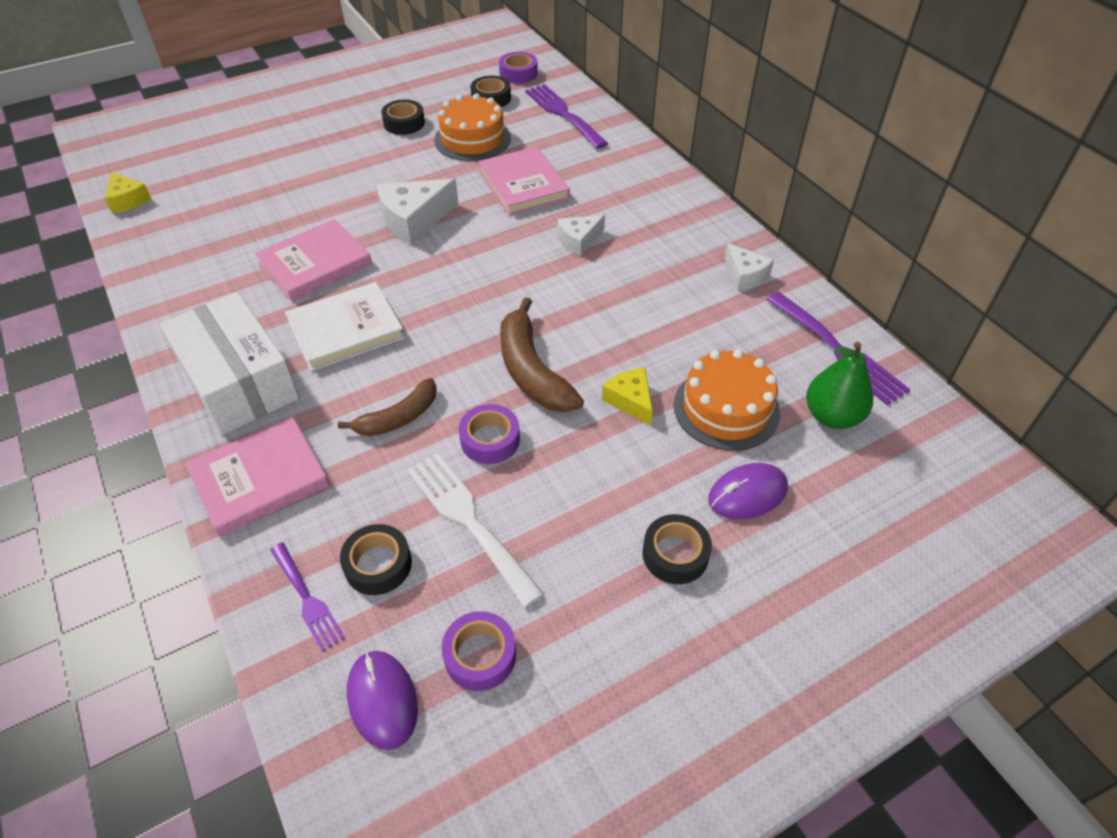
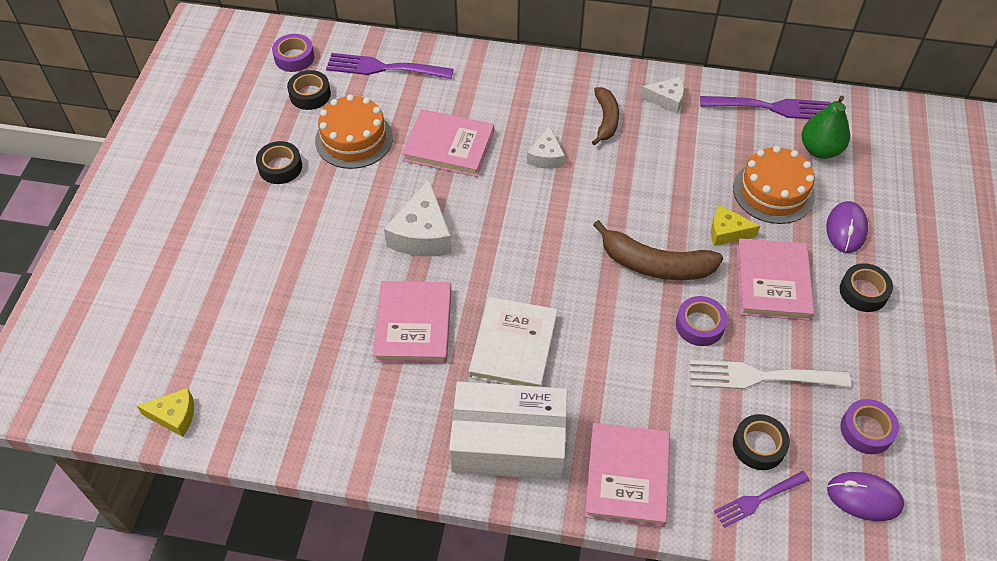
camera: 50 degrees left, 5 degrees up
purple fork [270,543,345,652] -> purple fork turned 150 degrees clockwise [714,471,810,528]
brown banana [338,378,437,436] -> brown banana moved to [592,87,619,146]
none -> pink book [737,238,814,321]

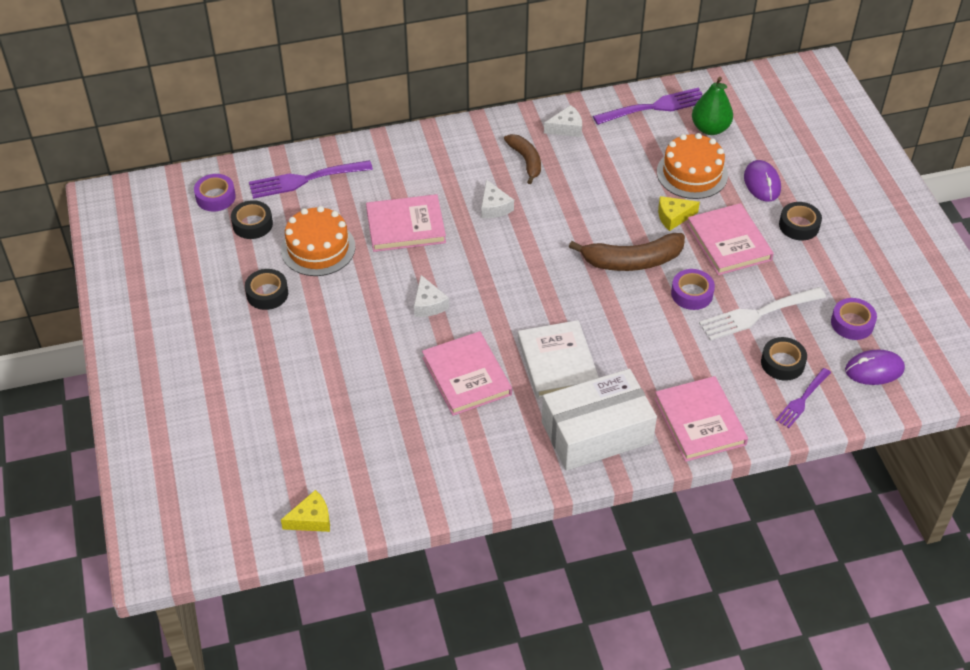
camera: 25 degrees left, 5 degrees down
white cheese [384,179,452,257] -> white cheese [414,275,449,317], size x0.60

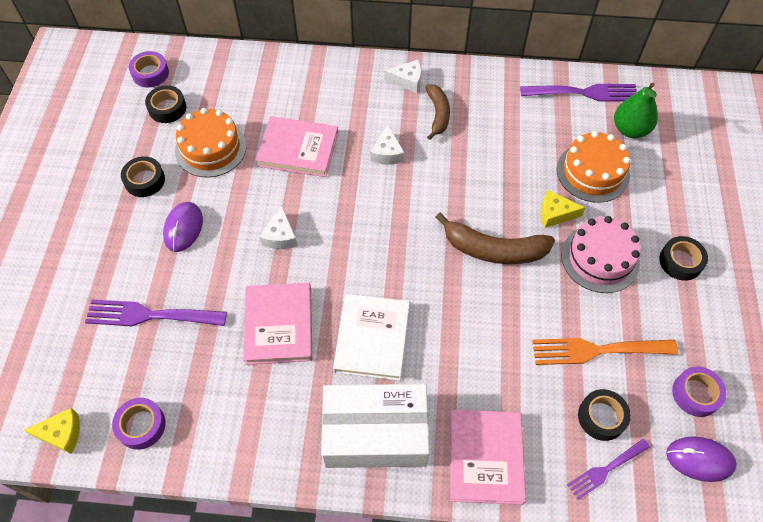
camera: 20 degrees right, 10 degrees up
purple fork [249,160,373,199] -> purple fork moved to [85,299,227,326]
white cheese [544,105,582,137] -> white cheese moved to [384,60,421,93]
purple tape [671,269,715,310] -> purple tape moved to [112,398,166,450]
pink book [687,203,774,275] -> pink cake [561,216,641,293]
white fork [699,287,826,341] -> orange fork [532,338,679,365]
purple mouse [744,160,781,202] -> purple mouse moved to [163,202,203,252]

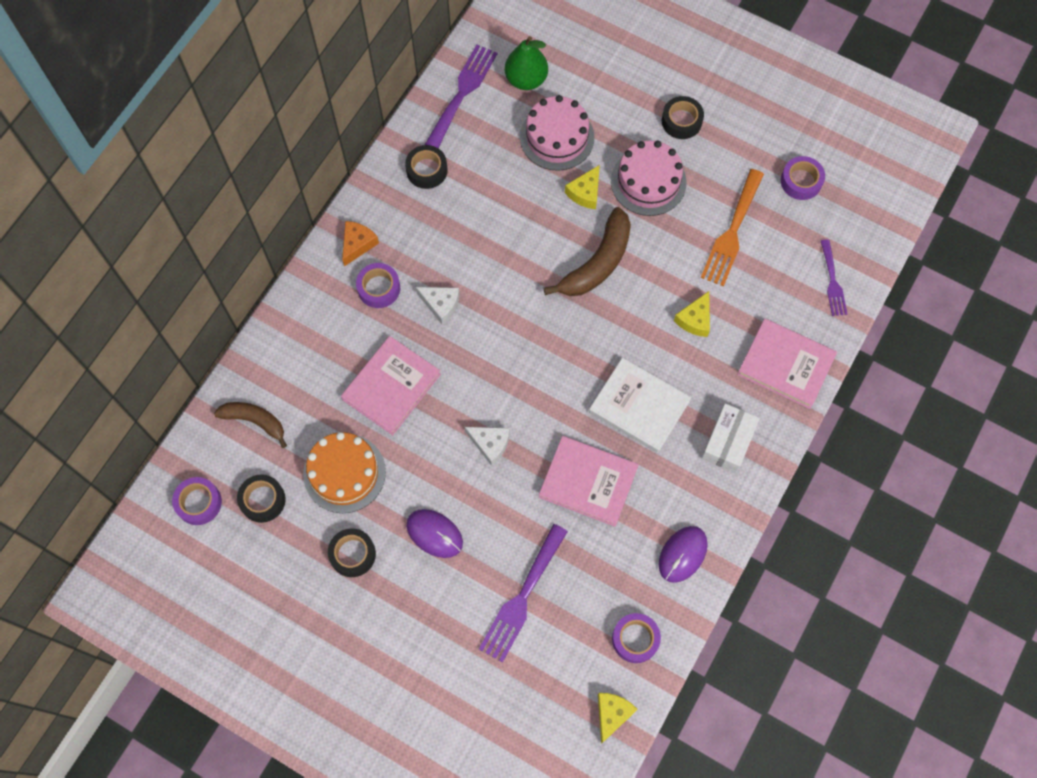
camera: 65 degrees left, 10 degrees up
white box [321,384,430,468] -> white box [701,403,760,473], size x0.59
white cheese [384,60,421,93] -> orange cheese [342,221,379,266]
brown banana [426,85,450,140] -> brown banana moved to [214,402,287,448]
orange cake [557,131,631,203] -> pink cake [520,95,594,171]
black tape [578,389,631,441] -> black tape moved to [405,145,448,189]
purple mouse [666,436,737,482] -> purple mouse moved to [659,526,708,583]
none -> purple tape [356,263,400,308]
none -> yellow cheese [674,291,710,337]

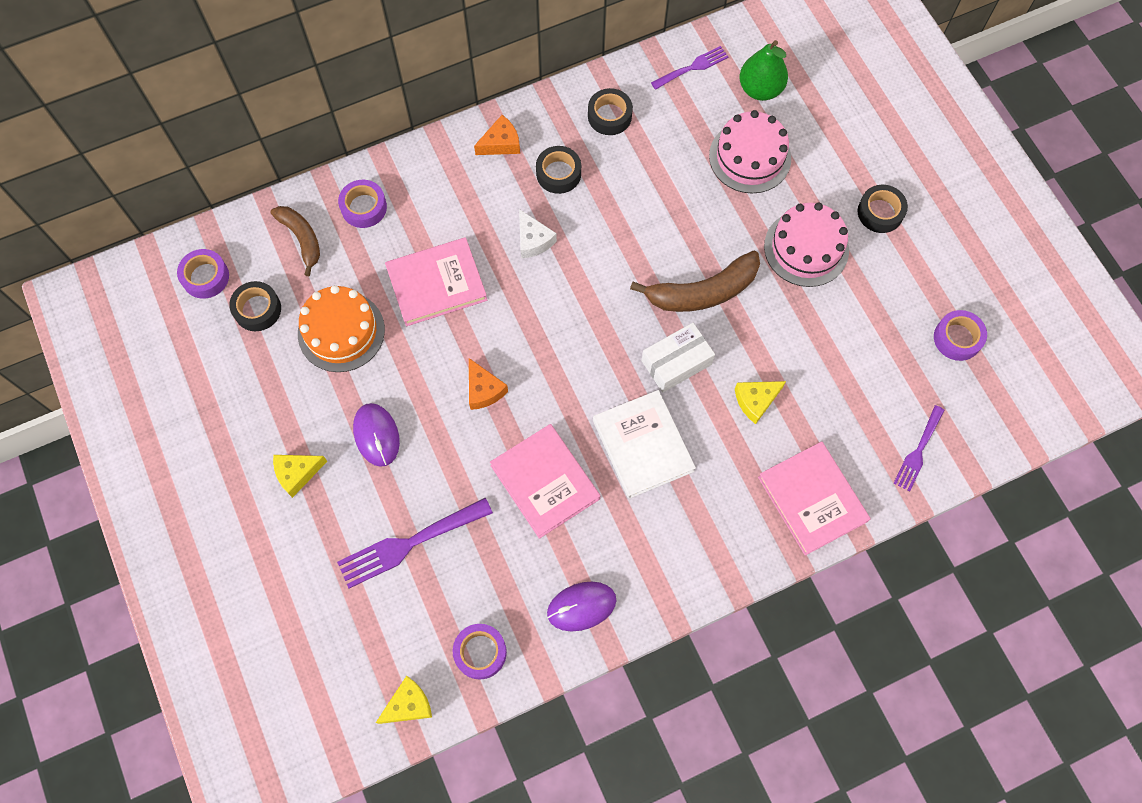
camera: 35 degrees right, 0 degrees up
black tape [328,528,376,577] -> black tape moved to [536,146,581,194]
purple tape [356,263,400,308] -> purple tape moved to [338,180,387,228]
purple fork [425,45,497,148] -> purple fork [651,46,729,90], size x0.61
white cheese [465,427,510,466] -> orange cheese [469,358,508,410]
yellow cheese [565,165,600,209] -> yellow cheese moved to [273,455,327,498]
orange fork [701,169,764,286] -> none
white box [701,403,760,473] -> white box moved to [642,323,715,392]

